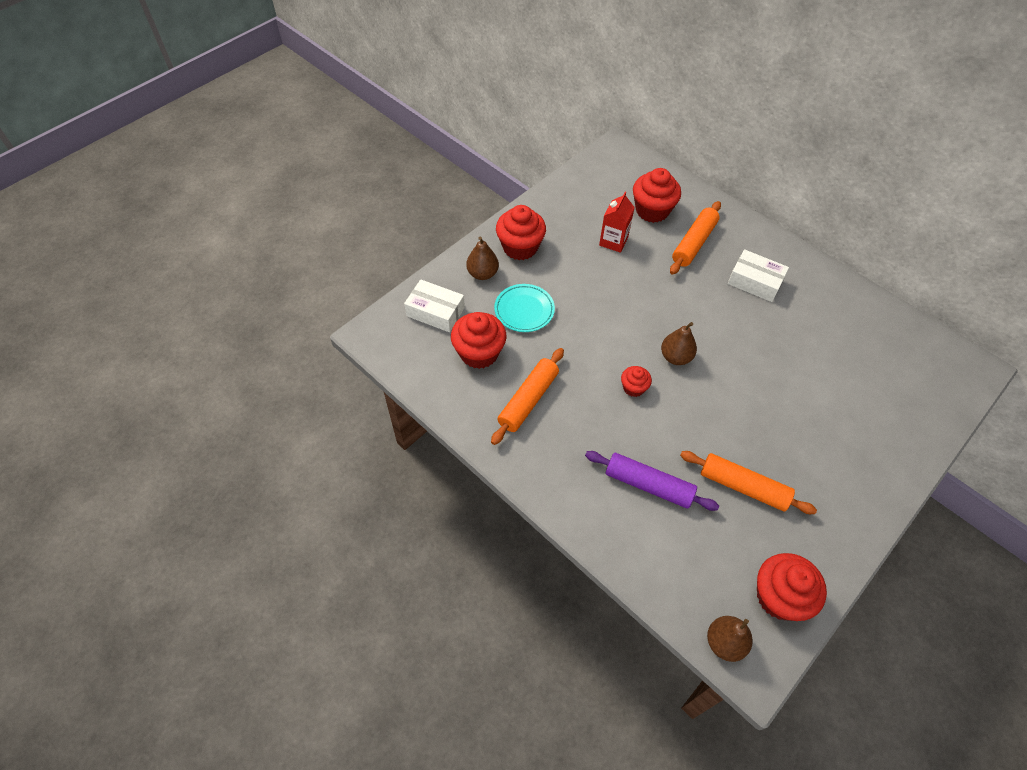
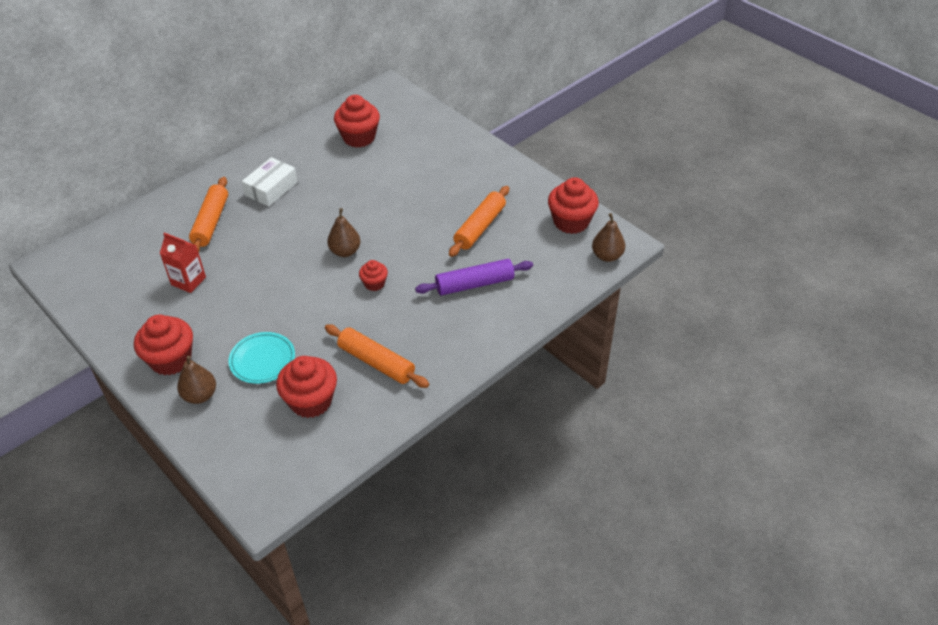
camera: 85 degrees left, 10 degrees down
white box [404,279,465,332] -> none
purple rolling pin [585,451,719,511] -> purple rolling pin turned 45 degrees clockwise [415,259,533,296]
red cupcake [633,168,681,223] -> red cupcake moved to [334,95,380,148]
orange rolling pin [670,201,721,275] -> orange rolling pin turned 60 degrees clockwise [189,177,228,253]

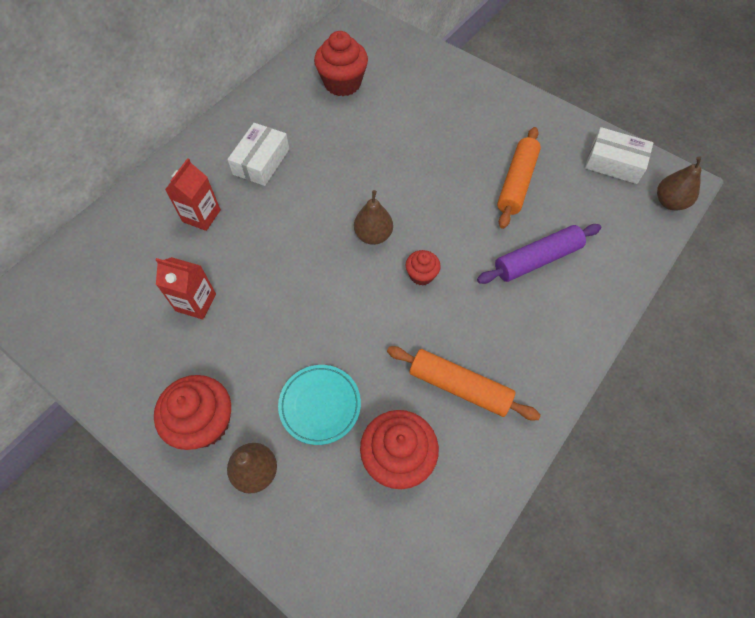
camera: 10 degrees left, 15 degrees up
orange rolling pin [189,177,228,253] -> red carton [165,158,221,231]
red cupcake [548,177,599,234] -> white box [585,127,653,184]

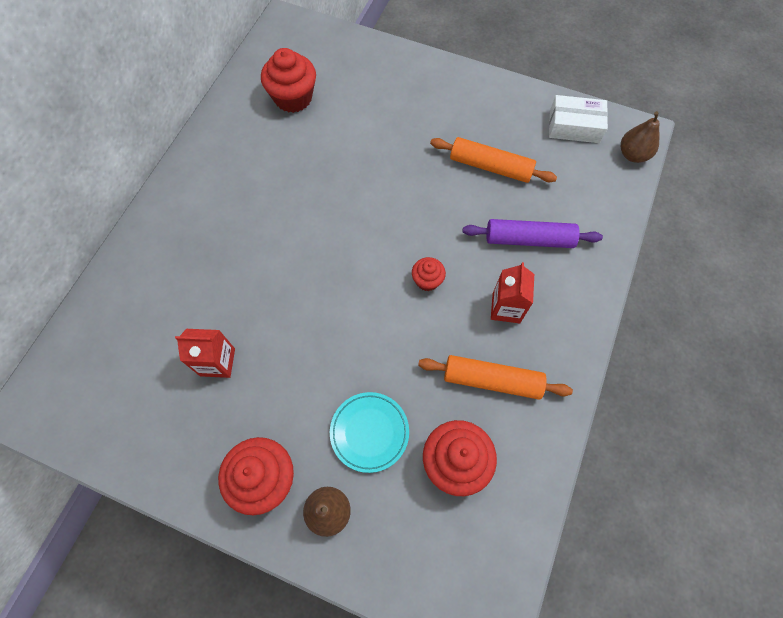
camera: 15 degrees left, 5 degrees up
red carton [165,158,221,231] -> red carton moved to [491,262,534,323]
white box [227,123,289,186] -> none
brown pear [354,190,393,245] -> none
purple rolling pin [477,224,601,284] -> purple rolling pin turned 45 degrees clockwise [463,219,603,248]
orange rolling pin [497,127,541,229] -> orange rolling pin turned 75 degrees counterclockwise [430,137,557,183]

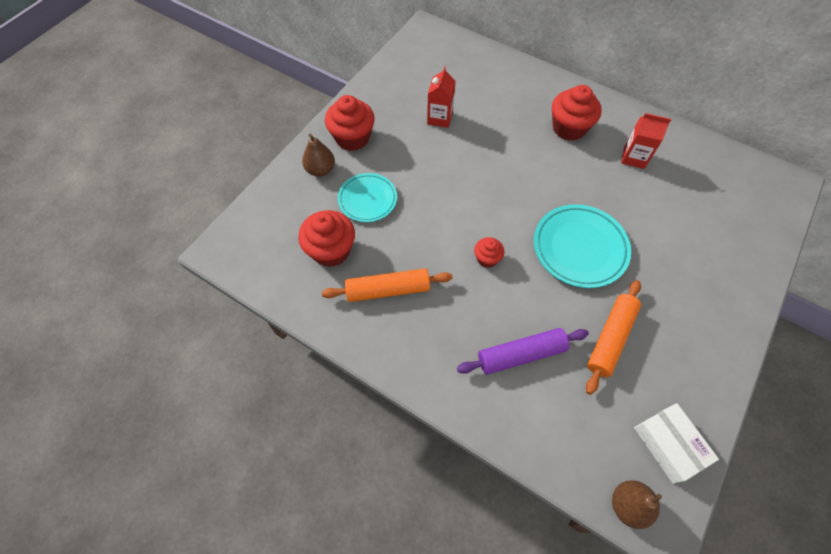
camera: 100 degrees right, 5 degrees down
red cupcake [261,48,316,113] -> red cupcake moved to [552,85,602,141]
orange rolling pin [418,355,573,399] -> orange rolling pin turned 60 degrees clockwise [322,268,452,302]
purple rolling pin [463,219,603,248] -> purple rolling pin turned 60 degrees clockwise [457,328,589,375]
red carton [491,262,534,323] -> red carton moved to [621,113,671,169]
white box [549,95,608,143] -> white box turned 45 degrees counterclockwise [634,403,719,483]
none -> turquoise plate [534,204,631,288]

